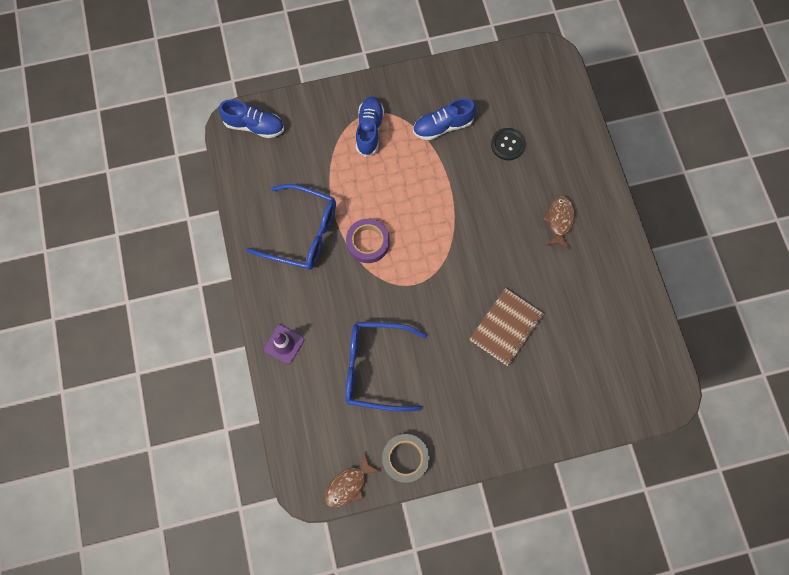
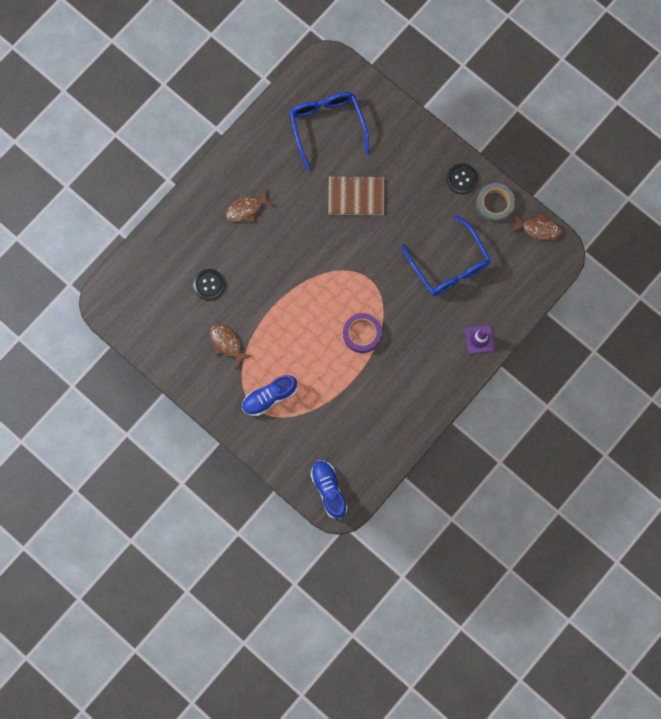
camera: 125 degrees left, 5 degrees up
blue glasses [246,184,336,270] -> blue glasses moved to [289,92,369,171]
blue shoe [413,98,476,140] -> brown fish [210,324,252,368]
none -> black button [446,164,478,194]

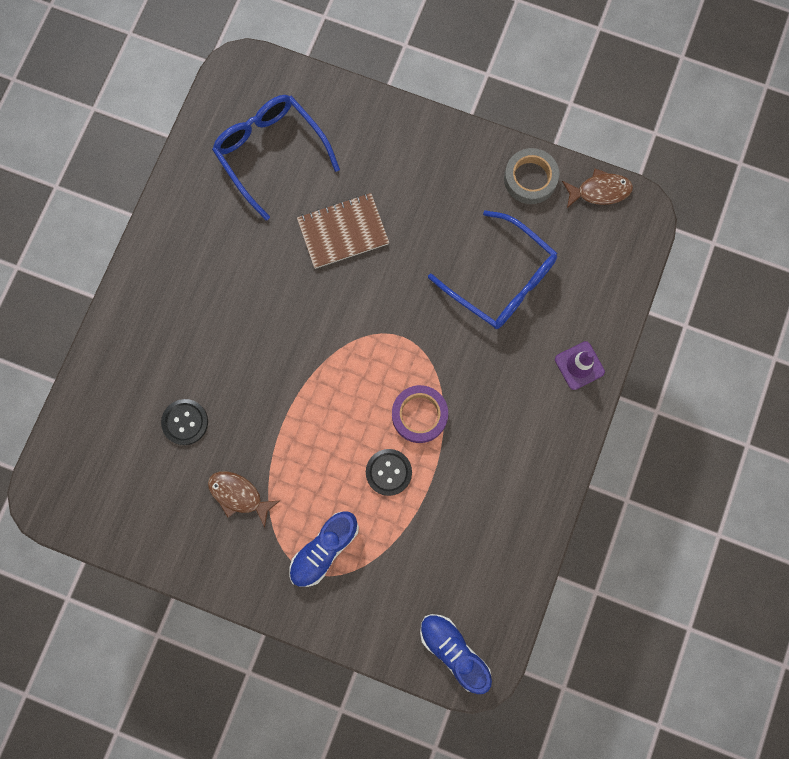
camera: 20 degrees left, 0 degrees up
brown fish [225,189,274,222] -> none
black button [446,164,478,194] -> black button moved to [366,449,412,496]

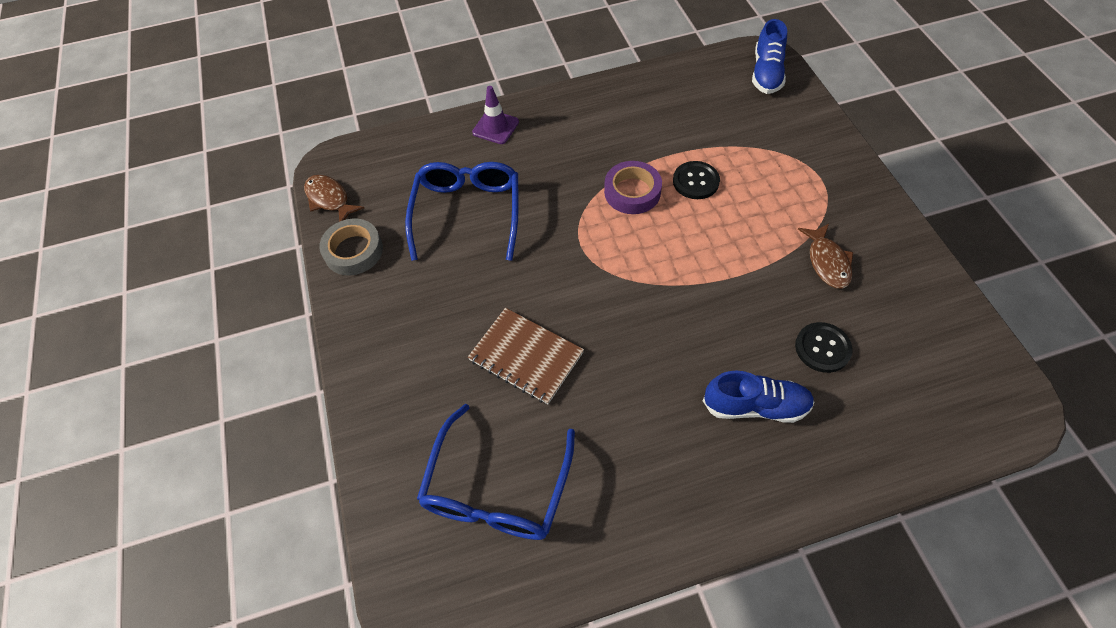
camera: 125 degrees left, 20 degrees down
blue shoe [289,511,359,587] -> blue shoe moved to [703,371,814,423]

